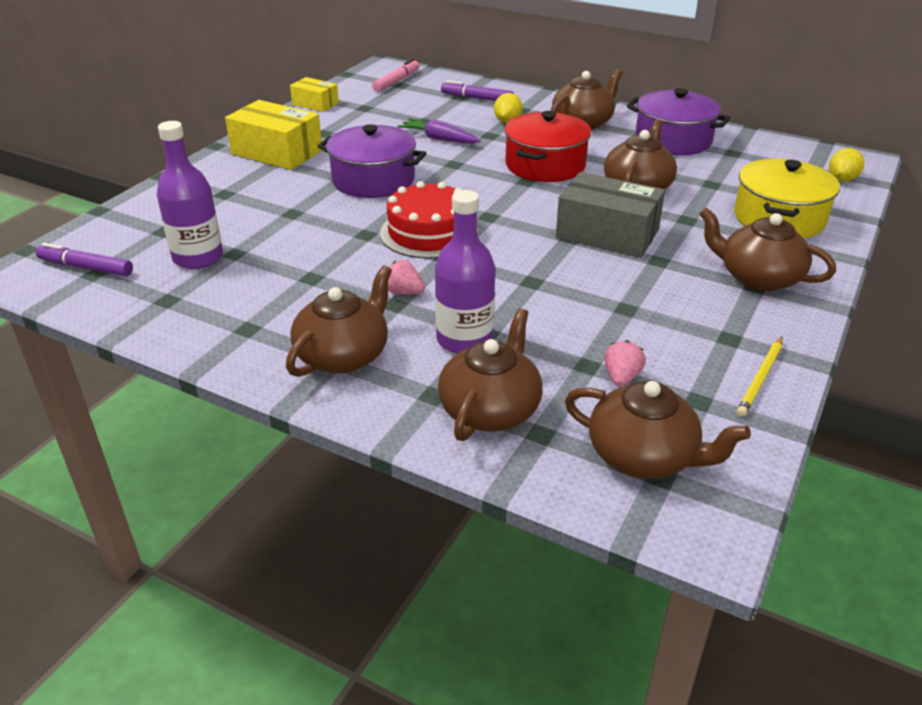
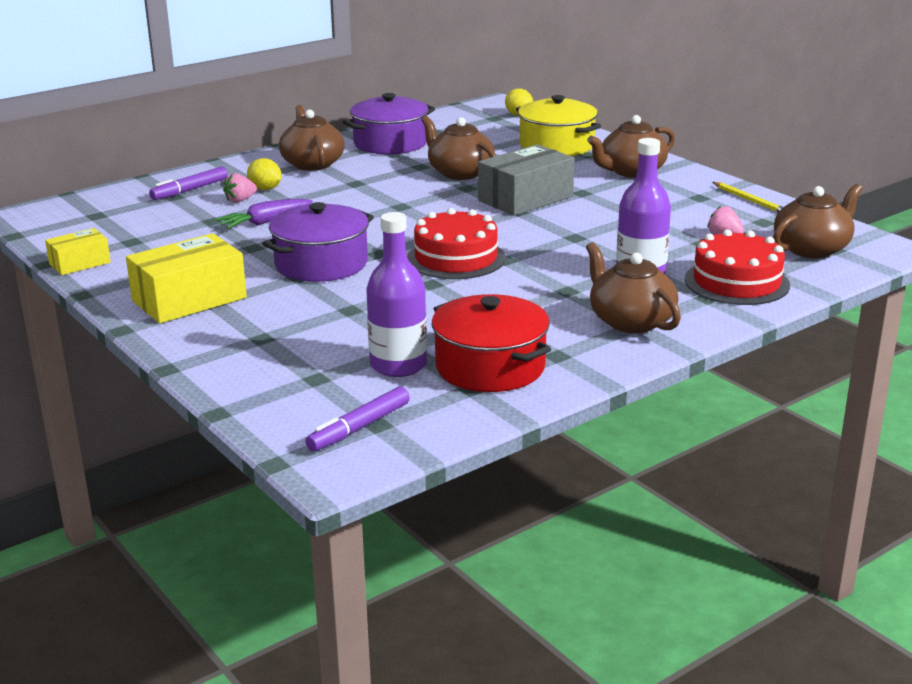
camera: 65 degrees left, 10 degrees down
pink marker [372,59,419,92] -> none
pink strawberry [388,260,425,295] -> pink strawberry moved to [223,173,257,203]
brown teapot [438,308,543,441] -> red cake [684,229,790,305]
red pot [504,111,591,182] -> red pot moved to [432,294,551,392]

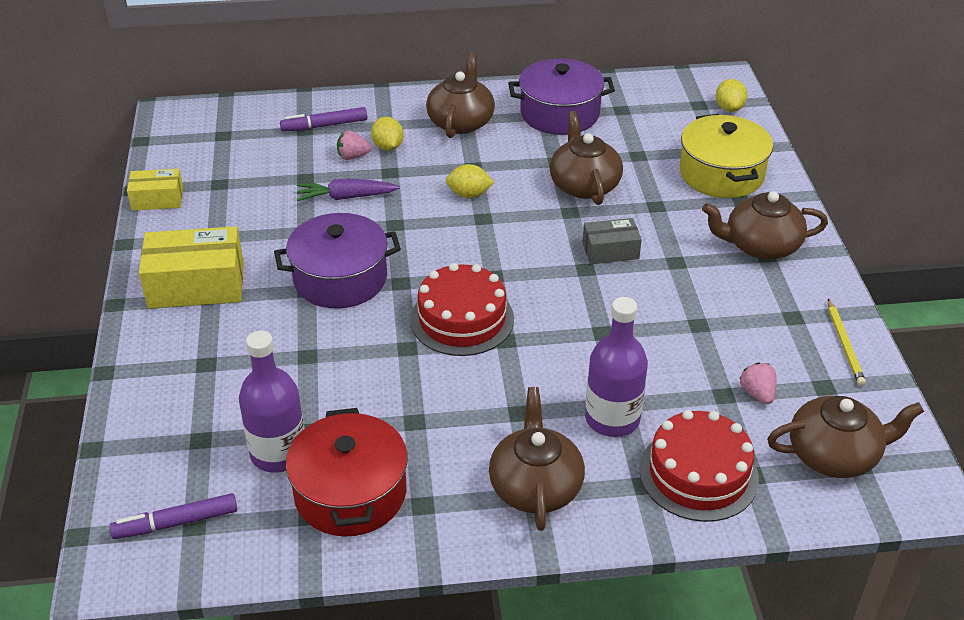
camera: 30 degrees right, 15 degrees up
grey box [478,144,575,216] -> grey box [582,218,642,264], size x0.57
none -> yellow lemon [446,164,494,198]

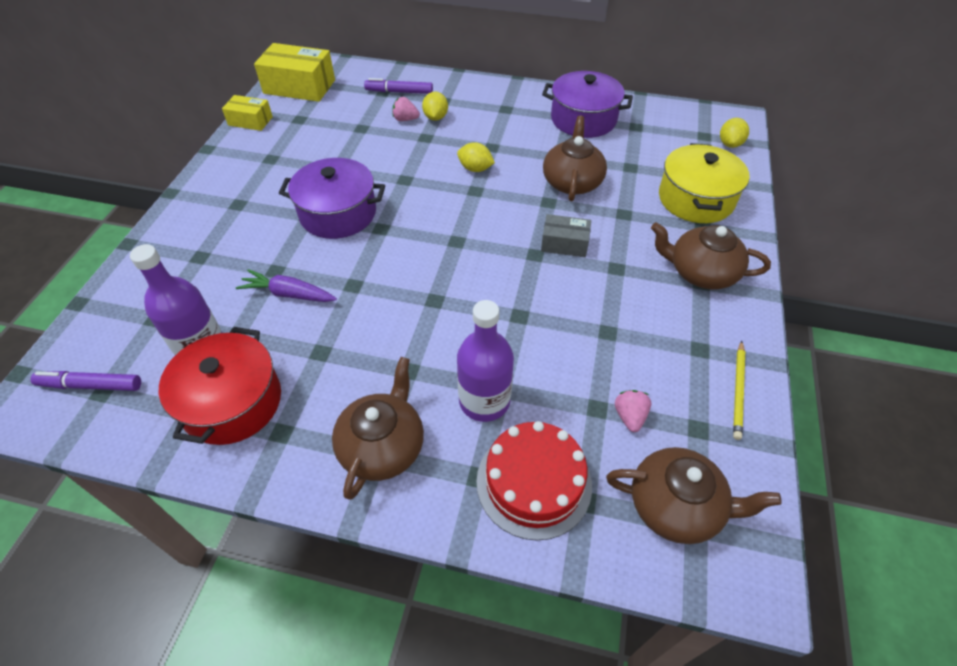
camera: 20 degrees right, 10 degrees up
yellow box [139,226,243,309] -> yellow box moved to [254,43,335,102]
purple carrot [297,178,400,201] -> purple carrot moved to [236,269,337,302]
red cake [410,263,514,356] -> none
brown teapot [426,53,495,138] -> none

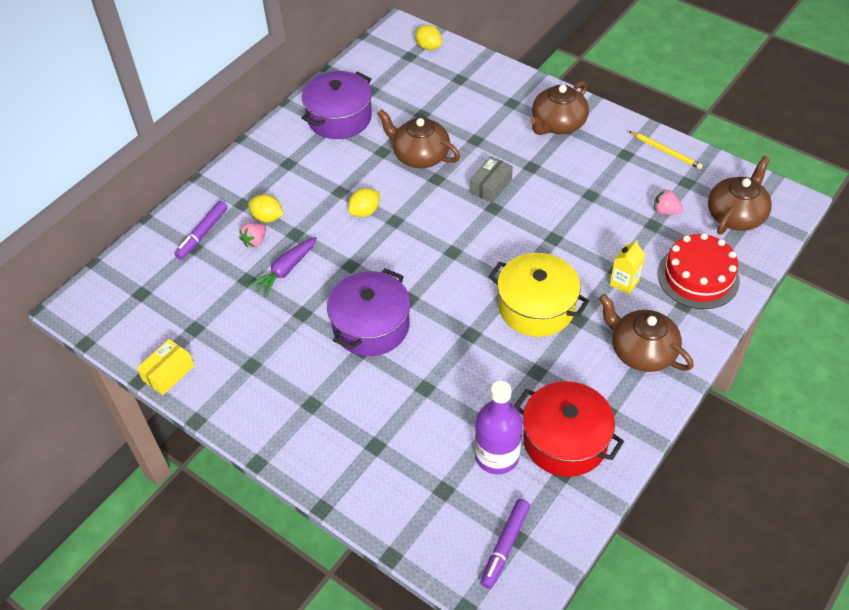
camera: 65 degrees left, 0 degrees up
purple carrot [236,269,337,302] -> purple carrot moved to [249,237,317,297]
yellow box [254,43,335,102] -> none
purple bottle [457,300,514,422] -> yellow carton [610,240,645,295]
yellow pot [659,143,750,223] -> yellow pot moved to [489,253,589,337]

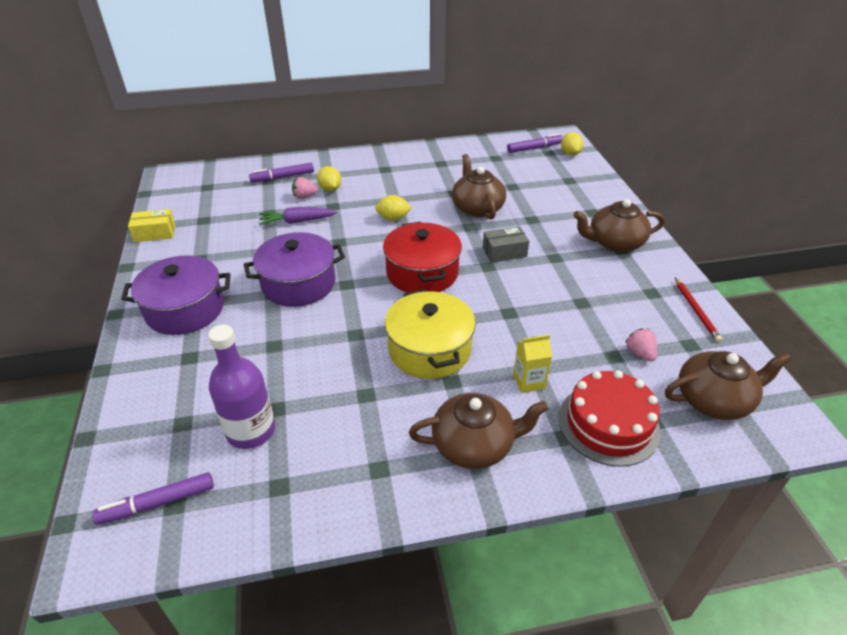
camera: 40 degrees right, 10 degrees down
purple pot [302,71,372,139] -> purple pot moved to [121,255,230,335]
red pot [514,381,624,477] -> red pot moved to [383,222,462,293]
brown teapot [599,294,694,372] -> brown teapot turned 90 degrees clockwise [409,393,548,469]
yellow pencil [629,131,703,169] -> red pencil [675,278,722,342]
none -> purple marker [507,134,563,153]

